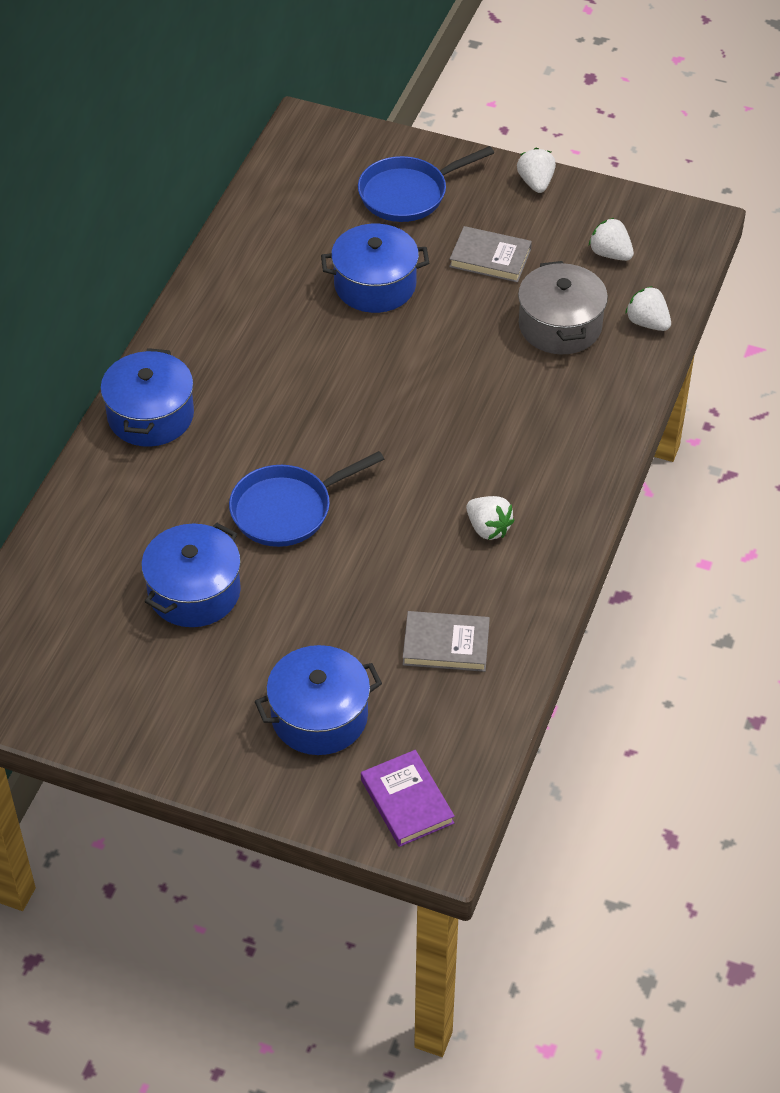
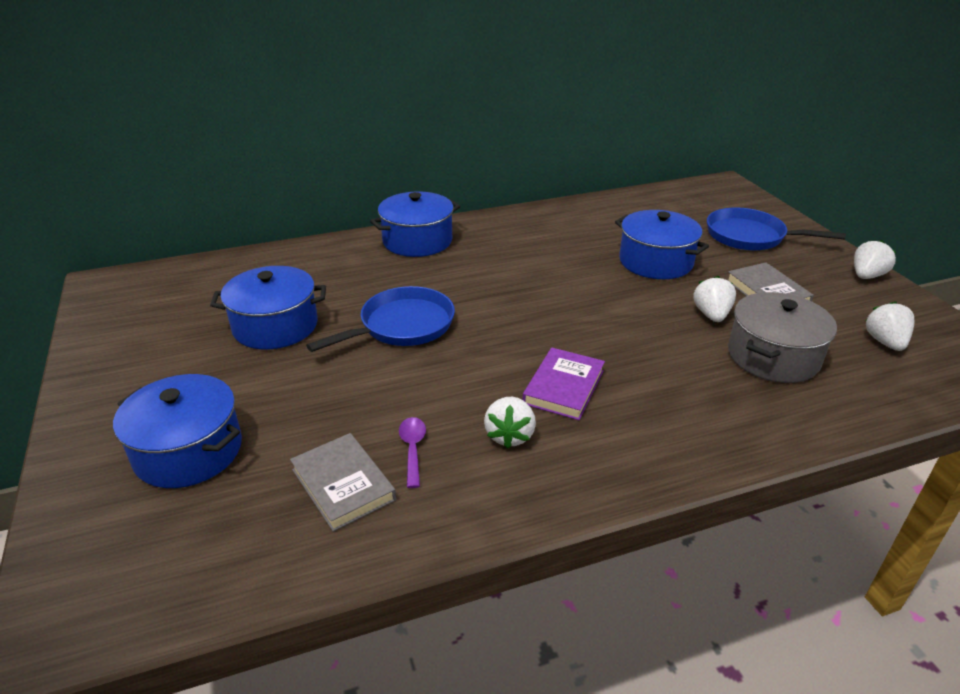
camera: 50 degrees right, 15 degrees down
blue pan [229,451,384,547] -> blue pan turned 120 degrees clockwise [306,286,455,352]
purple book [361,750,455,847] -> purple book moved to [523,348,605,420]
white strawberry [625,286,671,331] -> white strawberry moved to [693,276,736,322]
none -> purple spoon [399,417,426,488]

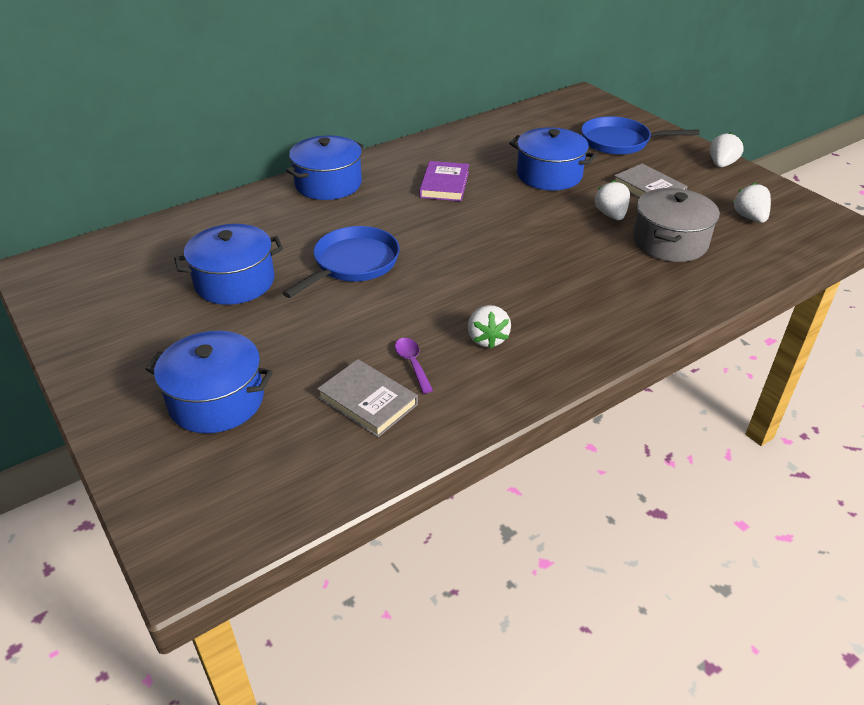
camera: 15 degrees left, 5 degrees up
purple book [523,348,605,420] -> purple book moved to [420,161,469,201]

